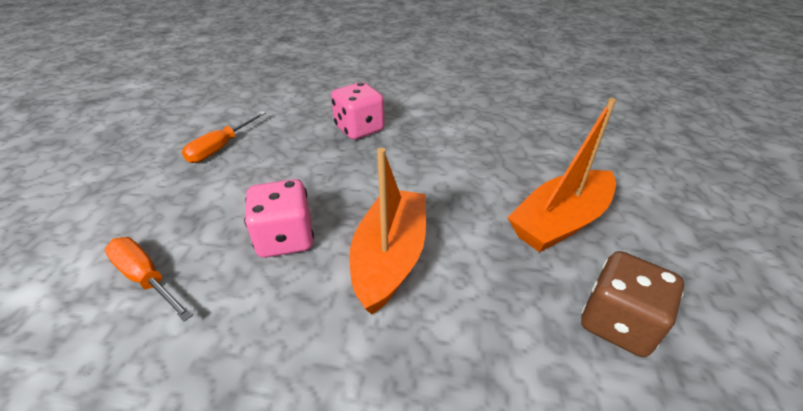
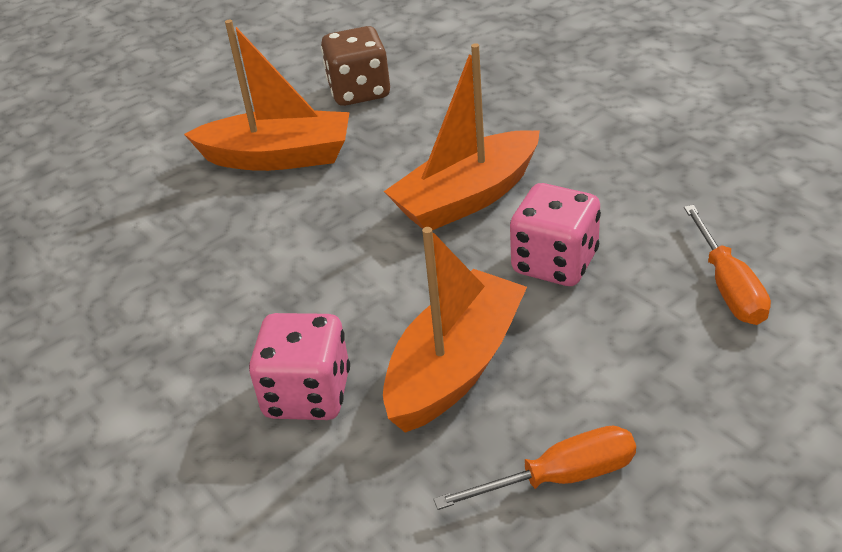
camera: 135 degrees left, 0 degrees up
none -> orange boat [383,227,527,433]

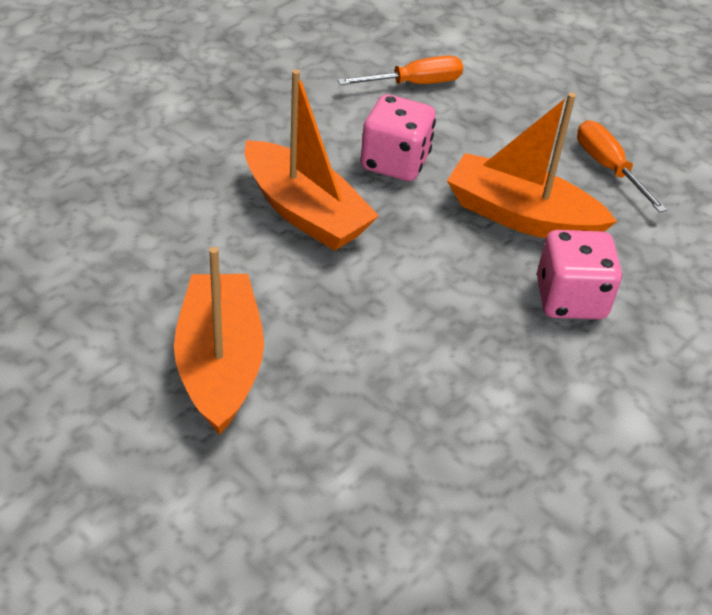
camera: 105 degrees left, 5 degrees up
brown dice [321,26,390,106] -> none

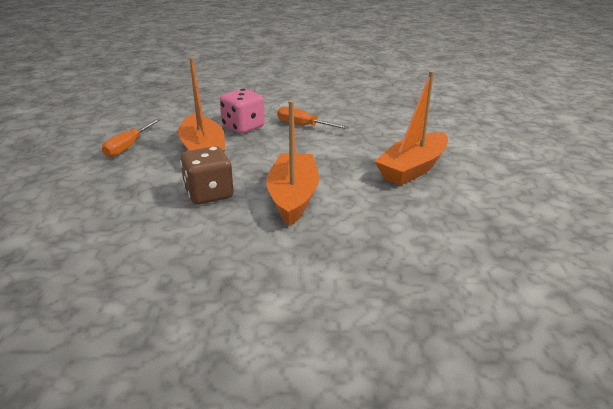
camera: 130 degrees left, 15 degrees down
orange screwdriver [338,56,463,85] -> orange screwdriver moved to [277,106,350,129]
pink dice [361,94,436,181] -> brown dice [180,146,234,204]

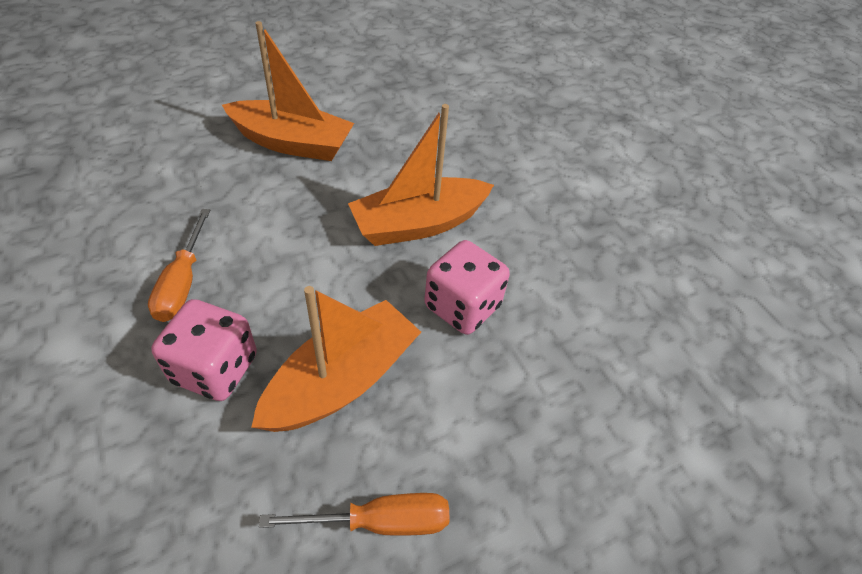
camera: 120 degrees left, 20 degrees up
brown dice [180,146,234,204] -> pink dice [424,240,510,335]

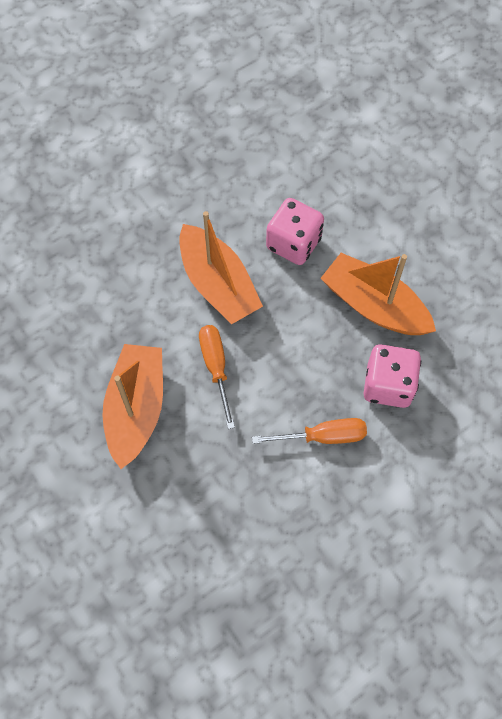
camera: 95 degrees left, 15 degrees up
orange screwdriver [259,493,450,536] -> orange screwdriver moved to [199,325,235,429]

